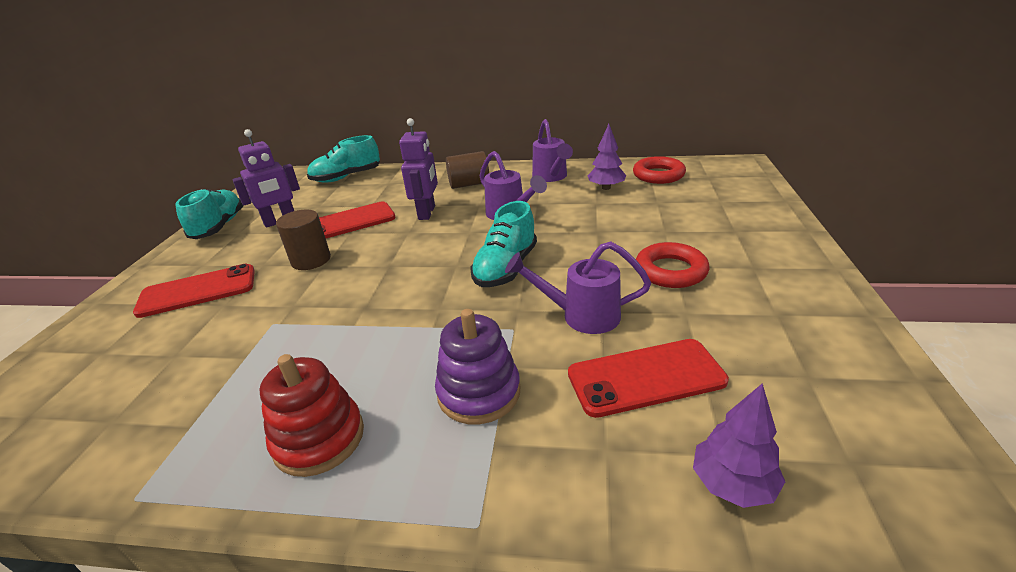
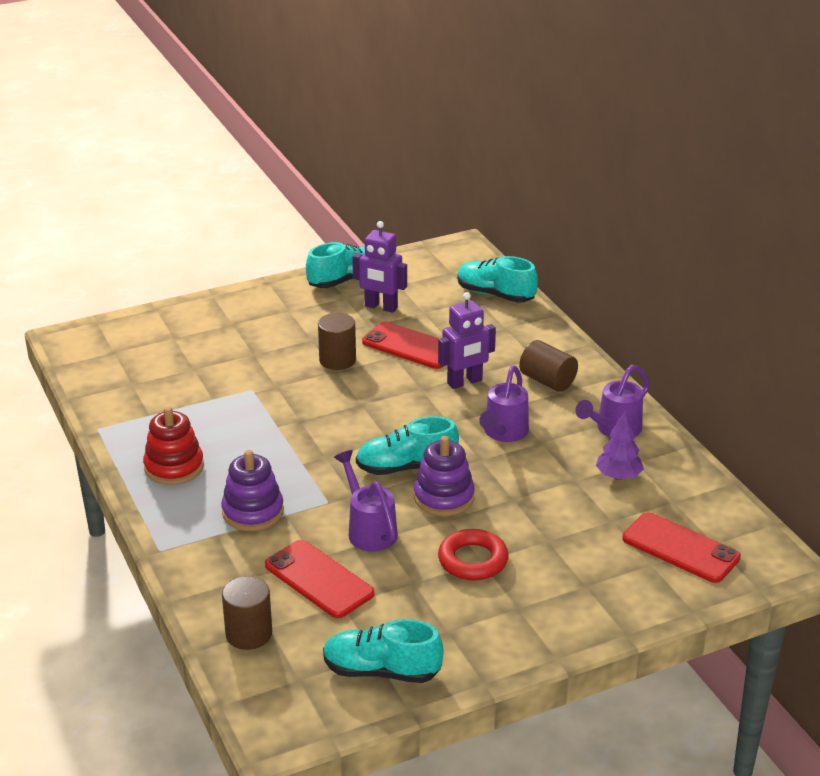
camera: 55 degrees right, 0 degrees up
red phone [133,264,255,318] -> red phone moved to [622,512,741,583]
red ring [633,156,686,184] -> none
purple tree [693,383,785,508] -> brown cylinder [222,576,272,650]
none -> turquoise shoe [323,619,444,683]
none -> purple stacking toy [414,436,475,516]

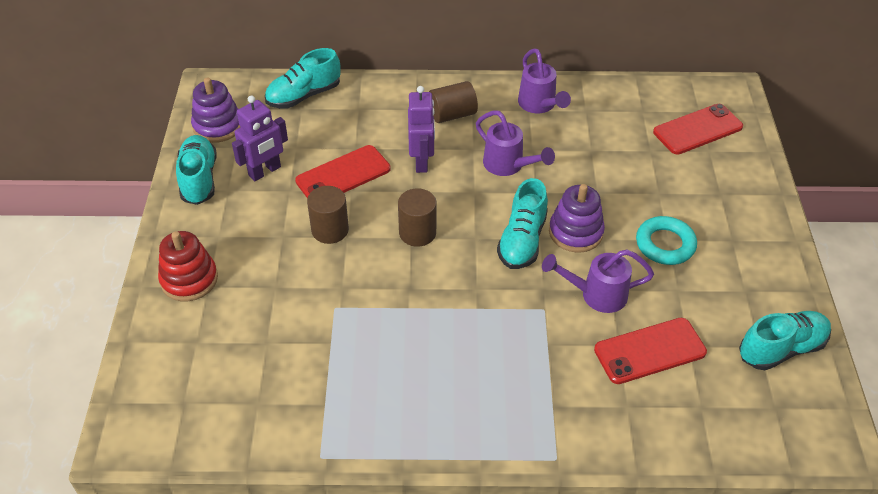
camera: 65 degrees left, 15 degrees up
red stacking toy [143,406,204,485] -> red stacking toy moved to [158,231,218,301]
purple stacking toy [221,450,284,531] -> purple stacking toy moved to [191,77,240,143]
brown cylinder [222,576,272,650] -> brown cylinder moved to [398,188,436,247]
turquoise shoe [323,619,444,683] -> turquoise shoe turned 150 degrees counterclockwise [739,311,831,370]
red ring [438,529,509,580] -> turquoise ring [636,216,697,265]
purple tree [596,411,644,480] -> none

